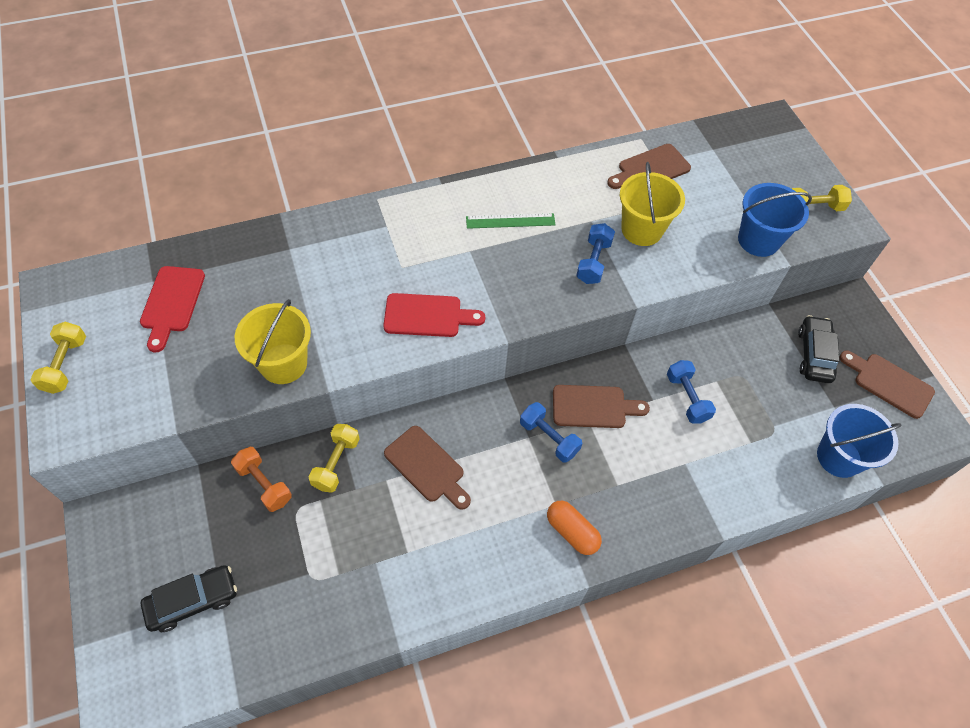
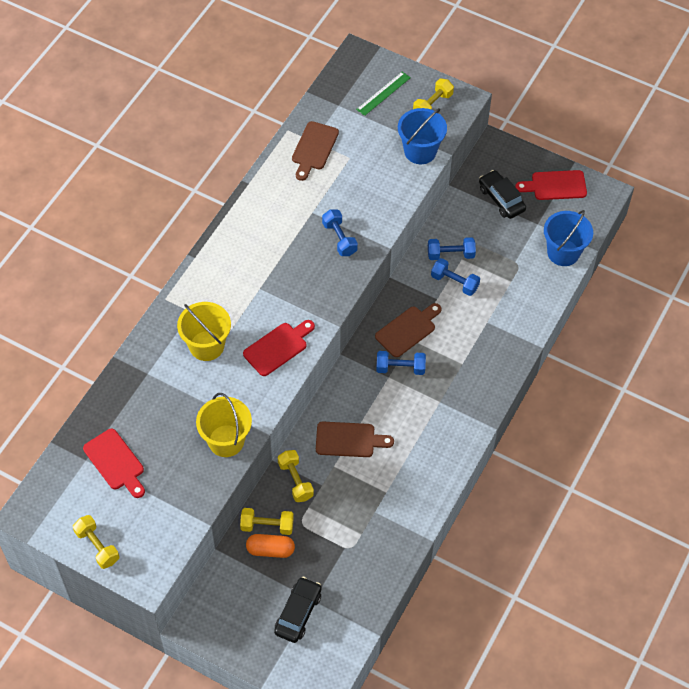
camera: 40 degrees left, 0 degrees up
orange dumbbell [231,447,292,512] -> yellow dumbbell [240,508,294,535]
green ruler [466,213,556,229] -> green ruler moved to [356,72,411,116]
orange capsule [547,501,602,555] -> orange capsule moved to [246,534,295,558]
yellow bucket [620,162,685,246] -> yellow bucket moved to [177,302,231,361]
brown cutting board [839,350,935,419] -> red cutting board [515,170,587,200]
none -> blue dumbbell [428,237,476,260]

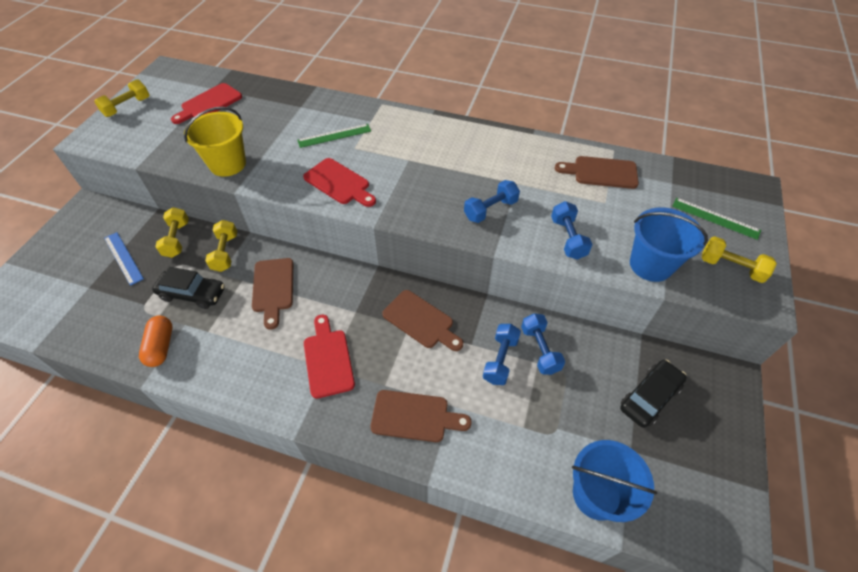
camera: 80 degrees right, 5 degrees down
yellow bucket [177,302,231,361] -> green ruler [297,124,371,148]
orange capsule [246,534,295,558] -> orange capsule moved to [139,316,172,367]
black car [274,577,321,643] -> black car moved to [152,267,225,309]
yellow dumbbell [278,450,314,502] -> yellow dumbbell turned 60 degrees counterclockwise [205,220,237,272]
blue dumbbell [376,351,426,375] -> blue dumbbell moved to [551,201,593,260]
red cutting board [515,170,587,200] -> red cutting board moved to [304,315,355,399]
none -> blue ruler [104,232,144,286]
none -> brown cutting board [370,390,472,442]

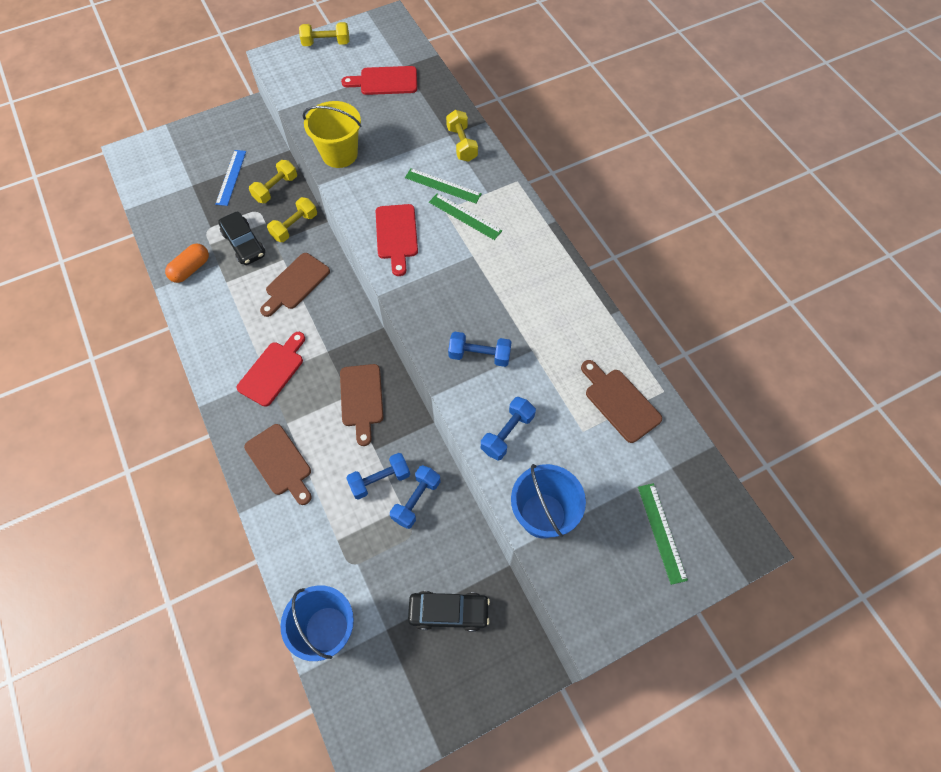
camera: 45 degrees right, 10 degrees up
yellow dumbbell [702,236,777,283] -> yellow dumbbell moved to [446,110,478,162]
none -> green ruler [429,193,502,240]

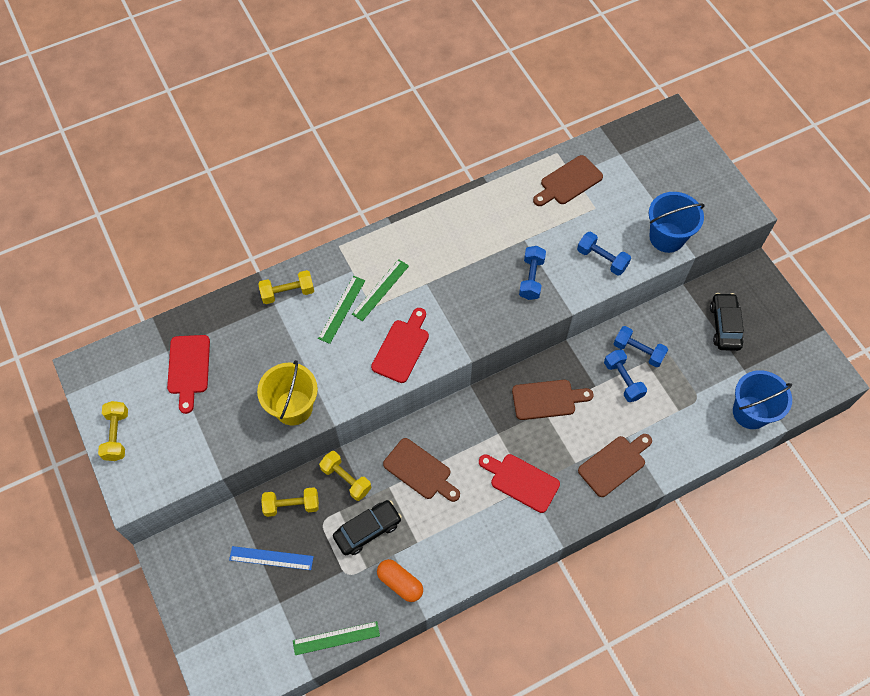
camera: 90 degrees left, 0 degrees up
yellow dumbbell [249,160,297,203] -> yellow dumbbell turned 45 degrees counterclockwise [261,487,319,517]
red cutting board [376,204,418,276] -> red cutting board turned 60 degrees counterclockwise [371,308,429,383]
green ruler [638,483,688,585] -> green ruler moved to [293,621,380,655]

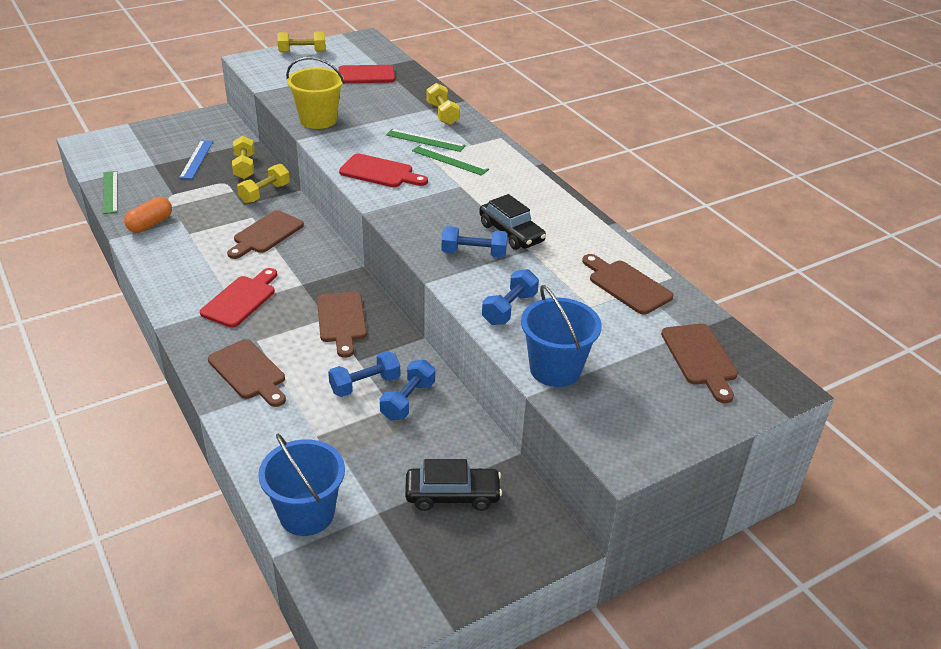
camera: 85 degrees right, 25 degrees down
black car [333,500,402,555] -> black car moved to [479,194,546,250]
none -> brown cutting board [661,323,738,403]

